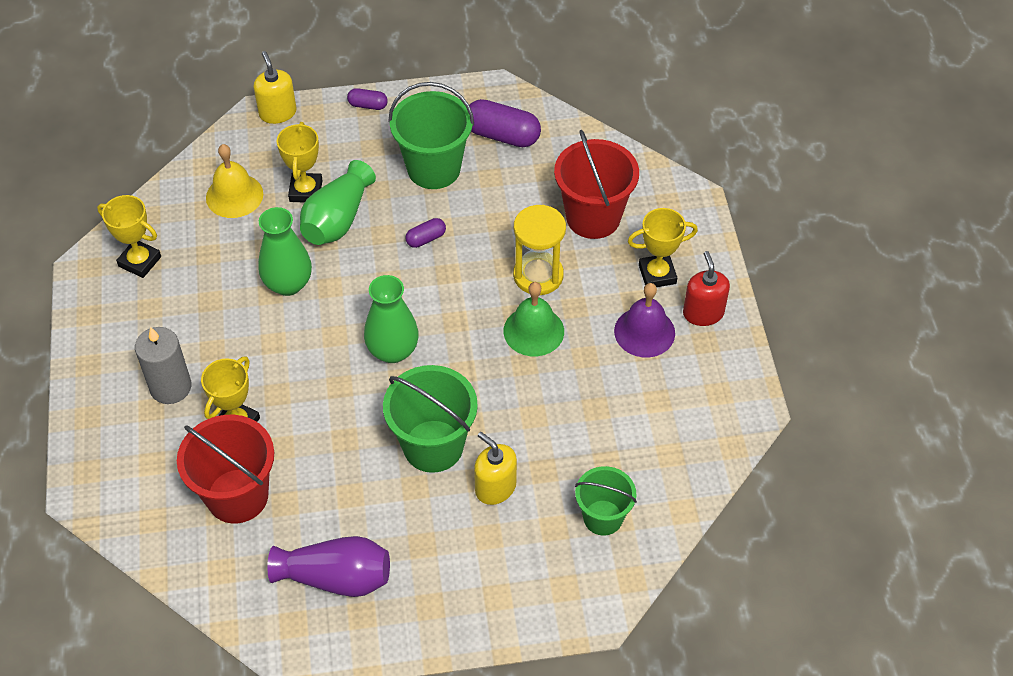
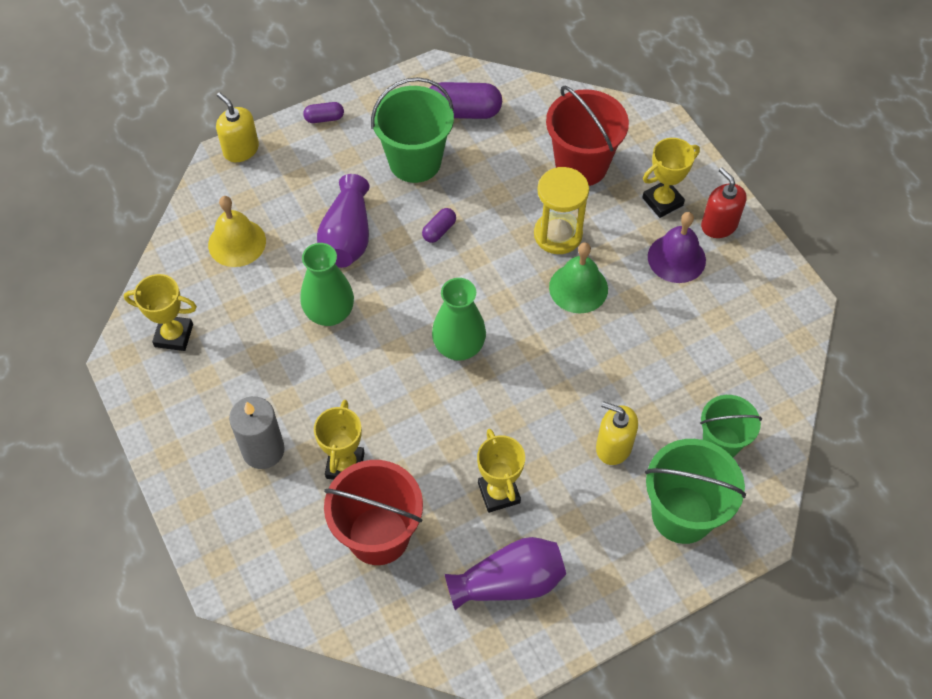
camera: 20 degrees left, 5 degrees up
yellow trophy [277,122,323,203] -> yellow trophy moved to [477,429,525,513]
green vase [300,160,376,245] -> purple vase [317,174,370,268]
green bucket [383,365,478,473] -> green bucket moved to [645,439,746,544]

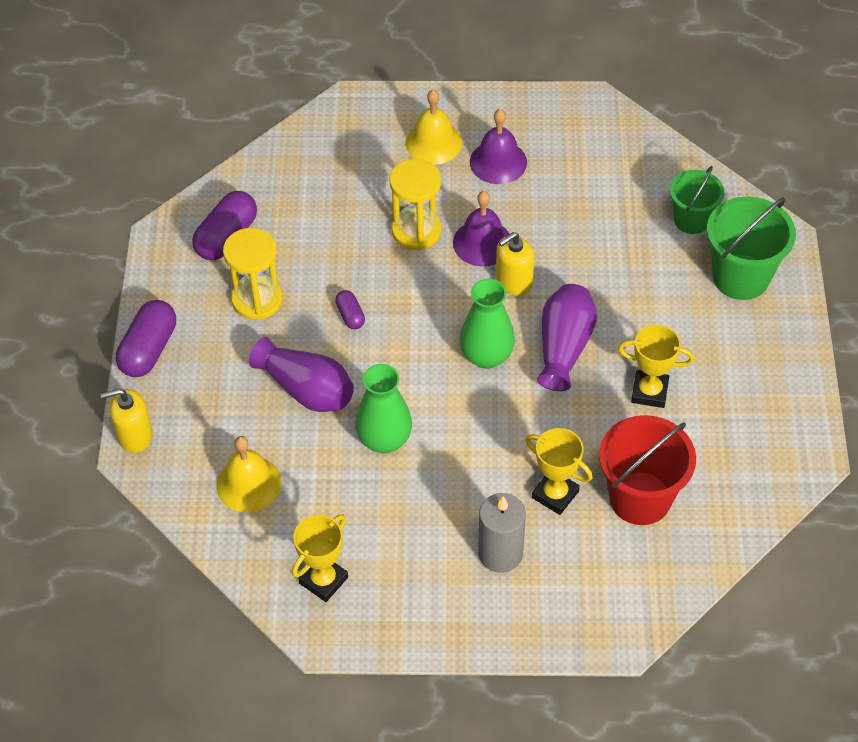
camera: 60 degrees left, 5 degrees down
purple capsule [303,102,344,123] -> purple capsule [116,300,176,377], size x1.91
green bucket [371,77,454,183] -> yellow hourglass [223,228,283,320]
purple vase [445,537,566,610] -> purple vase moved to [537,284,597,391]
red bucket [546,86,629,186] -> none
green bell [549,242,608,314] -> purple bell [453,191,510,267]
yellow soap dispenser [596,401,638,465] -> yellow soap dispenser moved to [496,232,534,296]
yellow trophy [642,138,700,218] -> yellow bell [405,90,462,165]
red soap dispenser [701,167,747,238] -> none

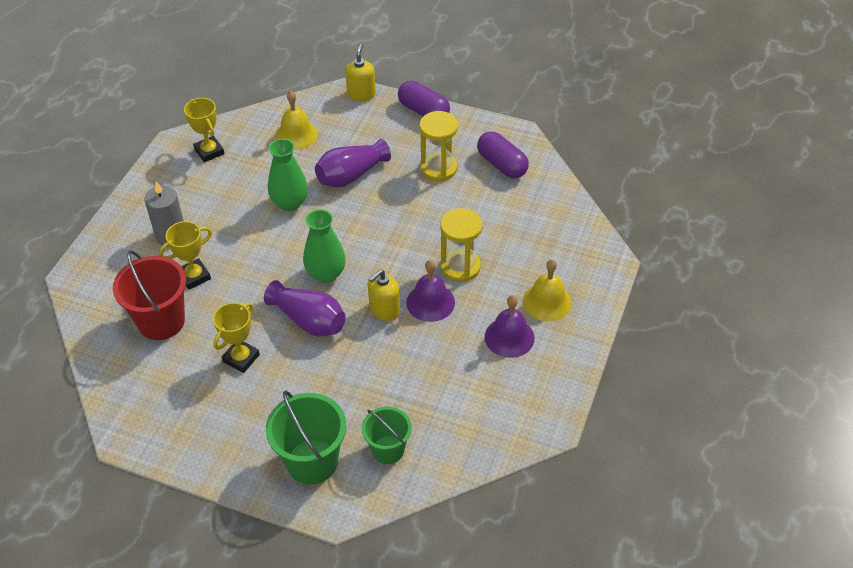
camera: 110 degrees right, 5 degrees down
purple capsule [335,290,365,329] -> none
yellow soap dispenser [496,232,534,296] -> yellow soap dispenser turned 120 degrees counterclockwise [368,270,400,321]

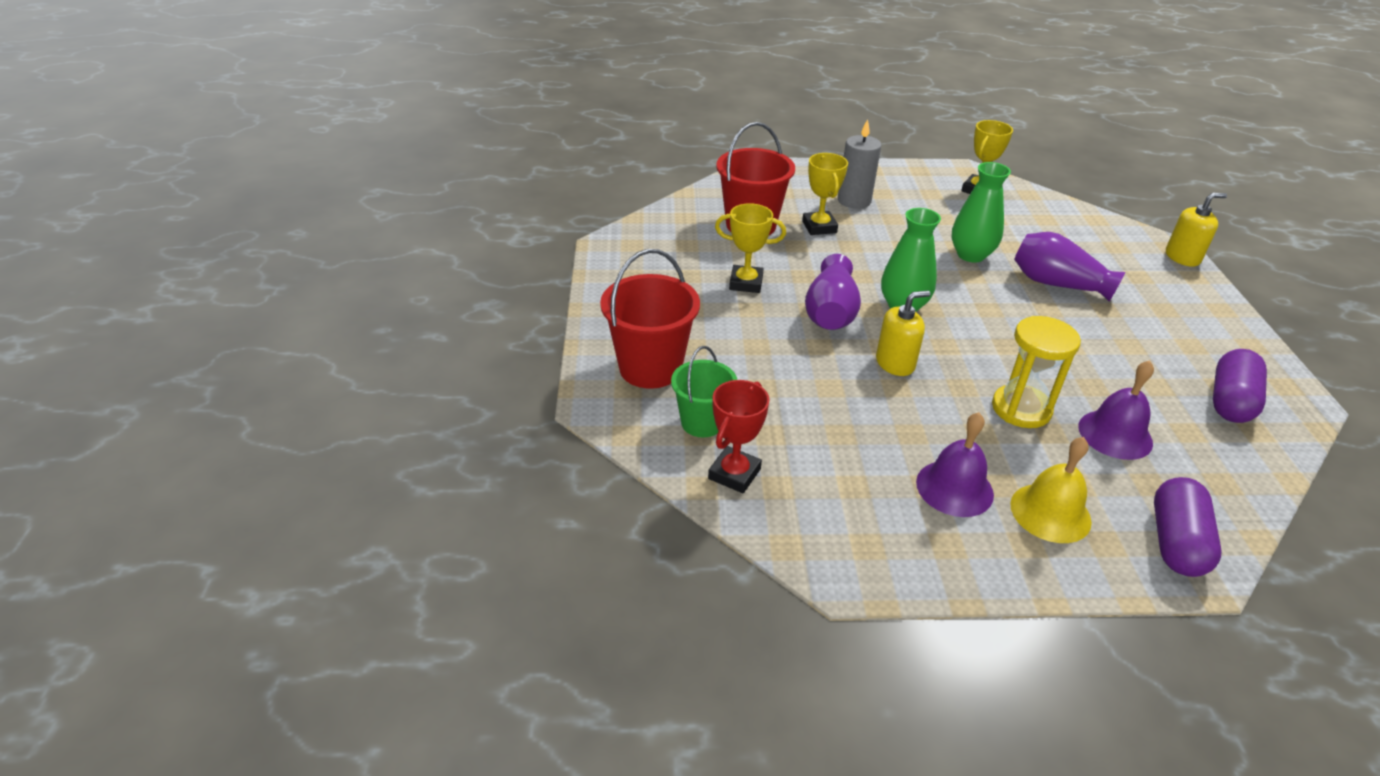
camera: 65 degrees right, 10 degrees down
yellow trophy [159,221,212,290] -> yellow trophy turned 45 degrees clockwise [802,153,848,235]
green bucket [266,390,346,485] -> red bucket [600,249,700,389]
yellow bell [275,91,318,150] -> none
yellow soap dispenser [368,270,400,321] -> yellow soap dispenser turned 135 degrees clockwise [876,291,930,376]
purple capsule [398,81,450,116] -> purple capsule moved to [1154,477,1222,577]
purple bell [406,260,455,322] -> purple bell moved to [1078,360,1154,460]
yellow hourglass [419,111,458,181] -> none
none -> red trophy [708,380,769,493]

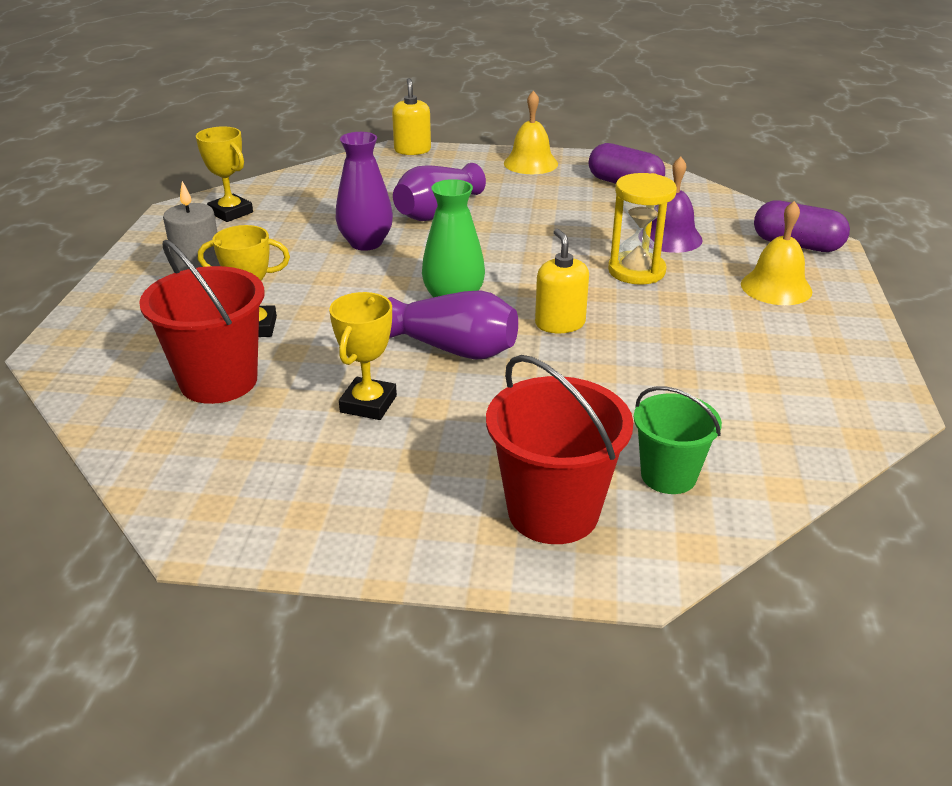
camera: 80 degrees left, 5 degrees down
red trophy [708,380,769,493] -> none
purple bell [916,412,994,517] -> none
green vase [952,162,1011,263] -> purple vase [336,132,393,251]
none -> yellow bell [504,91,558,174]

